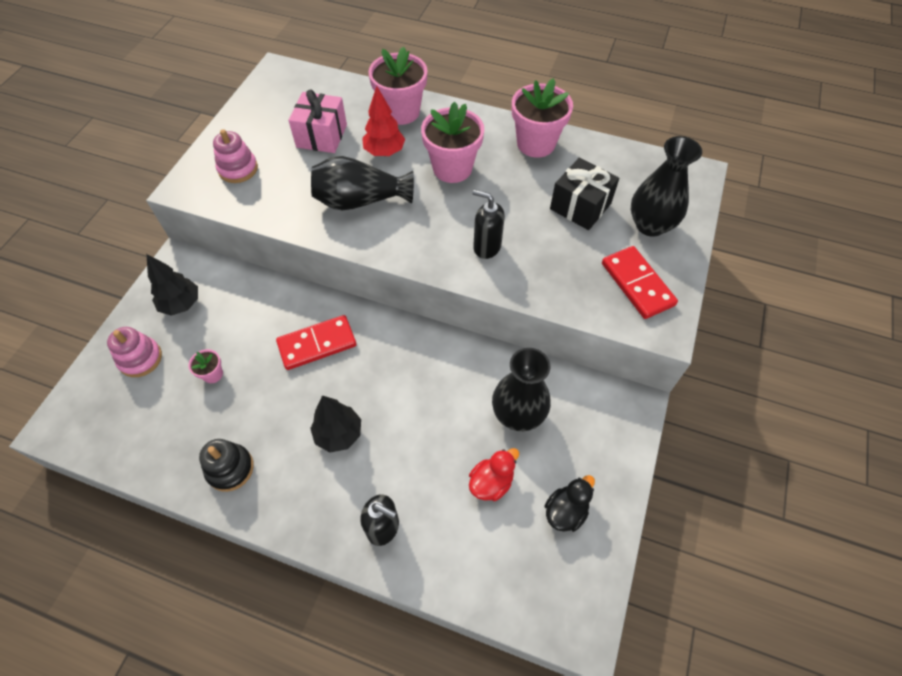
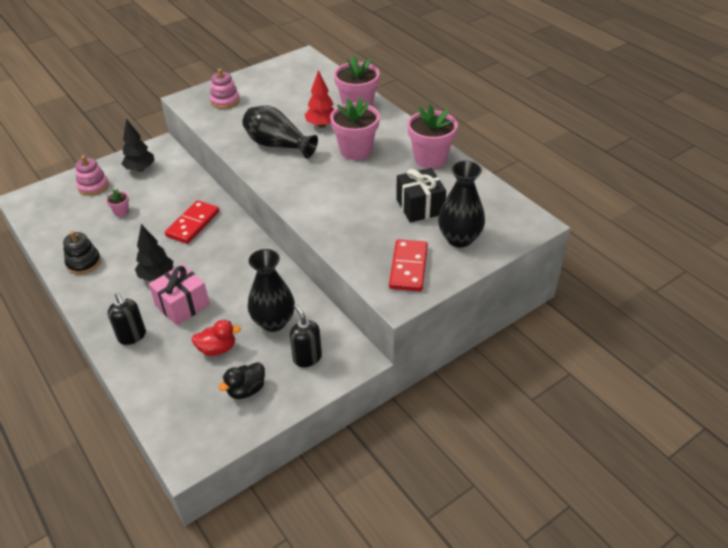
camera: 35 degrees right, 15 degrees down
red domino [276,315,356,370] -> red domino turned 75 degrees counterclockwise [165,200,219,244]
pink gift [288,90,347,153] -> pink gift moved to [149,264,210,325]
black soap dispenser [472,190,505,259] -> black soap dispenser moved to [290,304,322,367]
black duck [544,475,595,532] -> black duck turned 150 degrees clockwise [219,362,265,399]

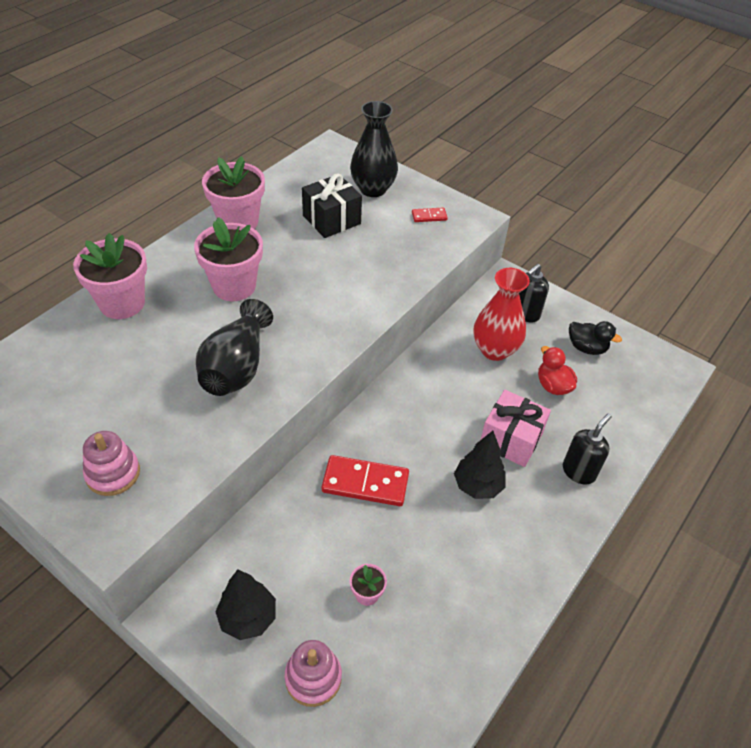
camera: 110 degrees left, 5 degrees up
black stacking toy [63,231,101,274] -> none
black vase [248,249,295,332] -> red vase [474,268,530,361]
red tree [305,70,334,128] -> none
red domino [389,239,428,291] -> red domino [412,207,448,222], size x0.50

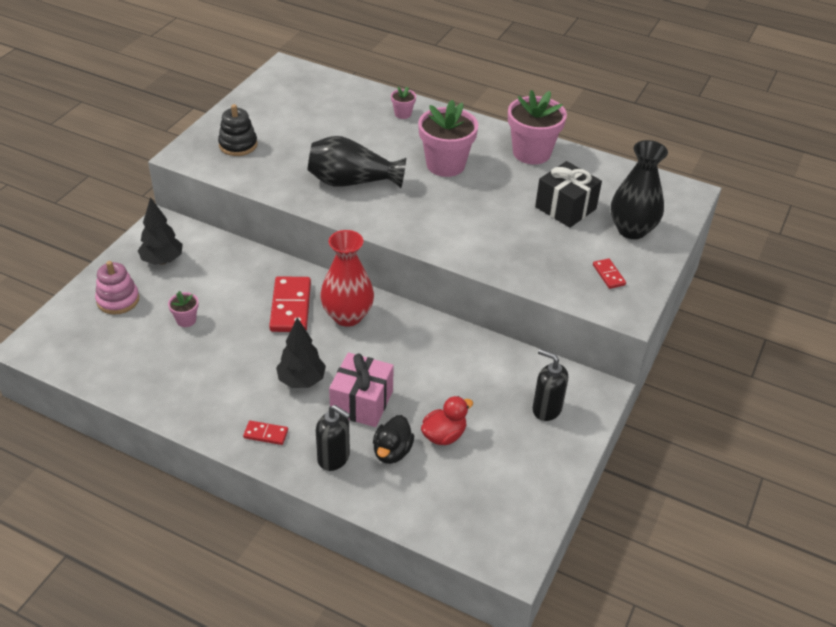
camera: 80 degrees right, 5 degrees down
pink flower pot [73,233,147,319] -> pink flower pot [391,87,416,119], size x0.46
pink stacking toy [83,431,140,496] -> black stacking toy [218,104,257,156]
red vase [474,268,530,361] -> red vase moved to [320,230,374,327]
black duck [569,321,622,355] -> black duck moved to [373,415,414,464]
none -> red domino [243,421,288,445]

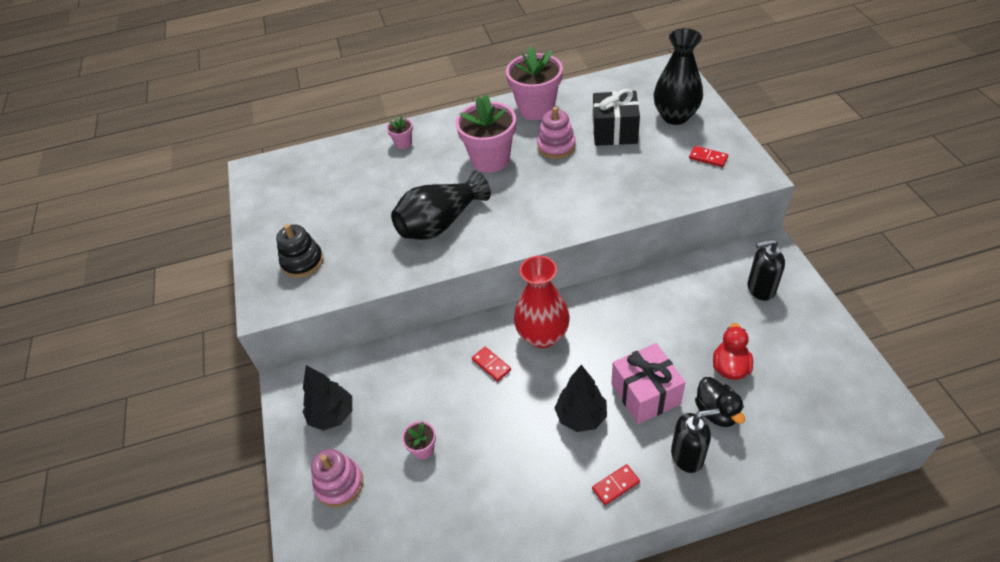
camera: 35 degrees left, 5 degrees up
red domino [269,276,311,332] -> red domino [472,347,511,381], size x0.50
none -> pink stacking toy [537,107,576,159]

